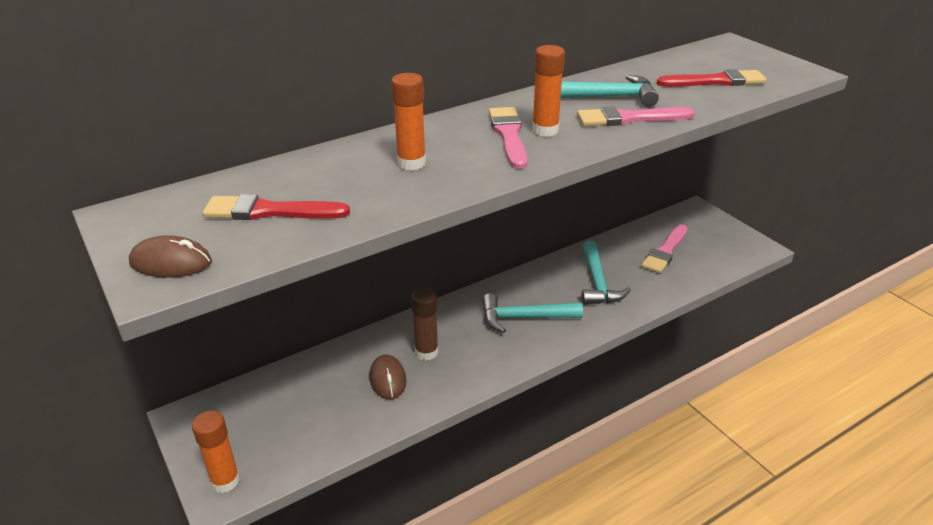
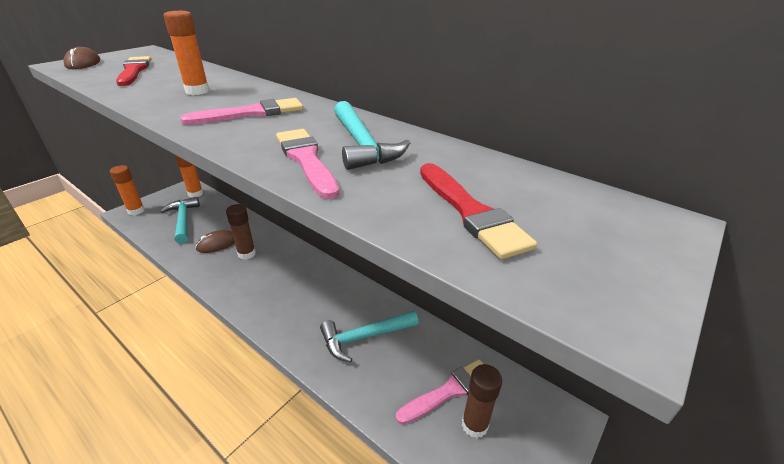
camera: 70 degrees right, 0 degrees up
turquoise hammer [482,293,583,333] -> turquoise hammer moved to [160,197,200,244]
orange glue stick [532,45,565,137] -> orange glue stick moved to [175,155,203,198]
pink brush [641,224,687,273] -> pink brush turned 135 degrees clockwise [396,359,483,425]
none -> brown glue stick [462,364,502,438]

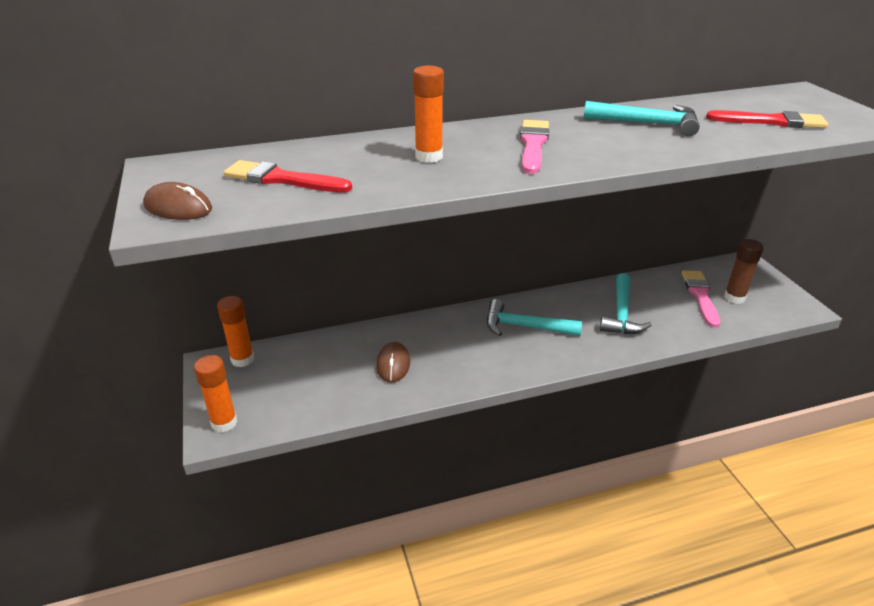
camera: 55 degrees left, 0 degrees up
turquoise hammer [160,197,200,244] -> turquoise hammer moved to [487,299,582,336]
brown glue stick [226,204,256,260] -> none
pink brush [276,129,340,199] -> none

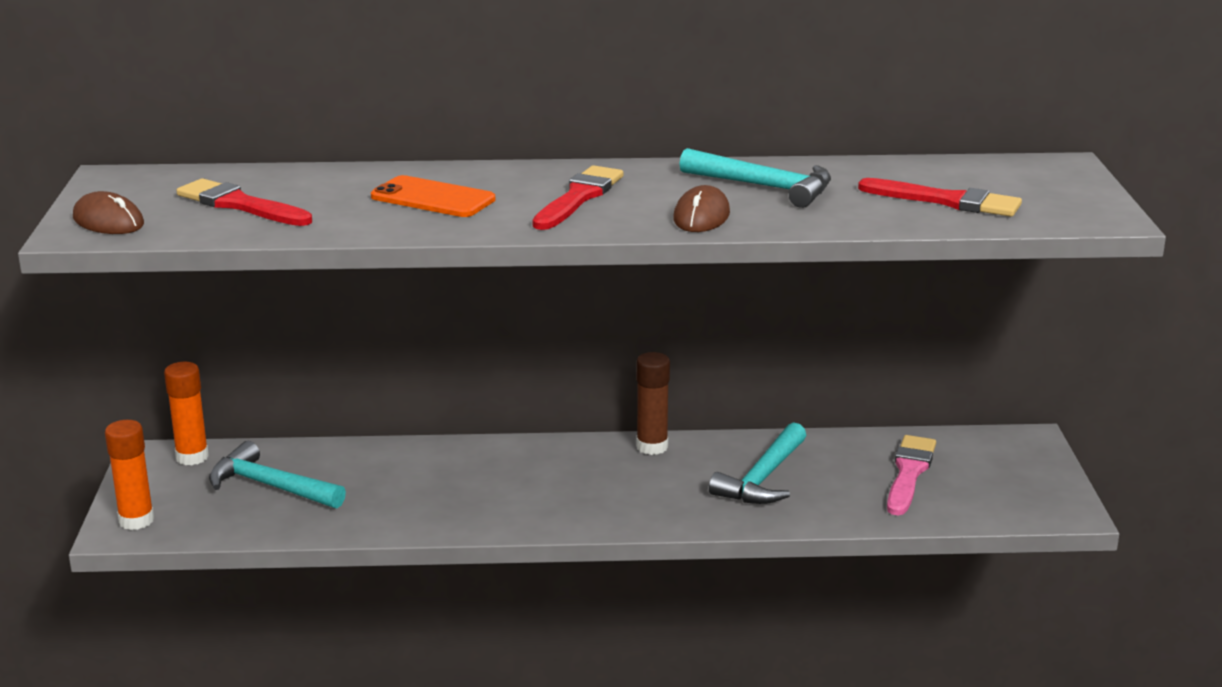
camera: 15 degrees right, 10 degrees down
brown mouse [376,342,410,383] -> brown mouse moved to [673,185,730,232]
orange glue stick [413,66,444,163] -> orange phone [371,175,495,217]
turquoise hammer [487,299,582,336] -> turquoise hammer moved to [209,441,346,508]
pink brush [520,120,549,174] -> red brush [533,165,623,230]
brown glue stick [724,239,764,304] -> brown glue stick moved to [636,352,670,455]

